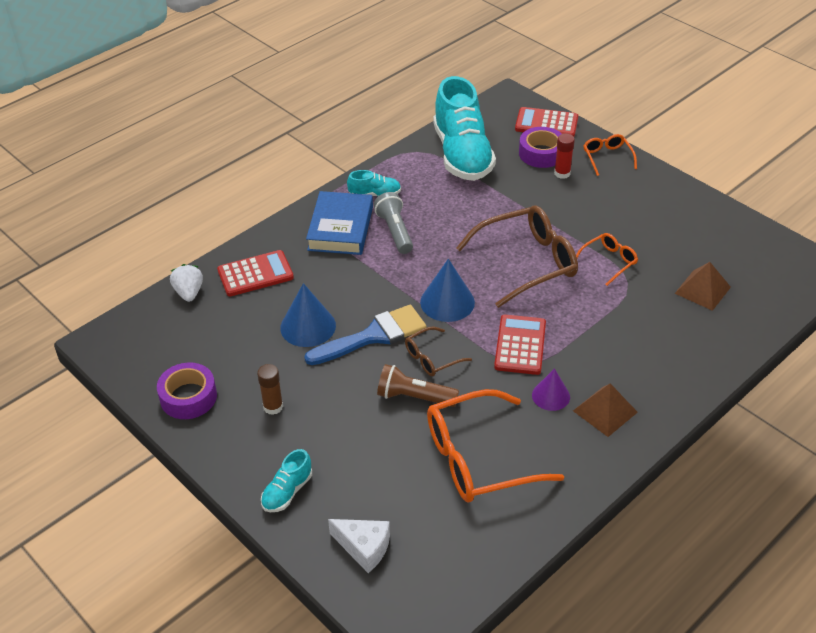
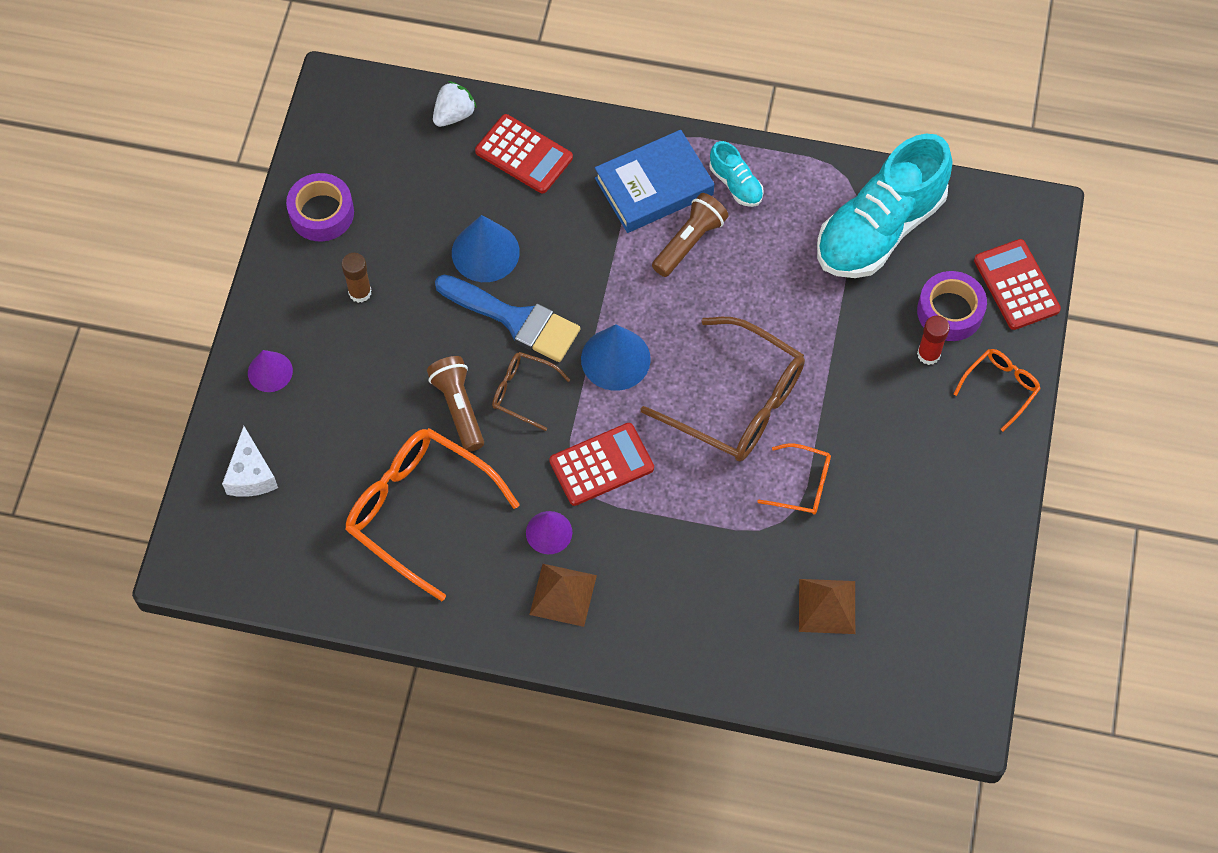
camera: 55 degrees right, 20 degrees up
turquoise shoe [261,449,312,512] -> purple cone [248,350,293,392]
grey flashlight [374,192,413,254] -> brown flashlight [652,193,729,277]

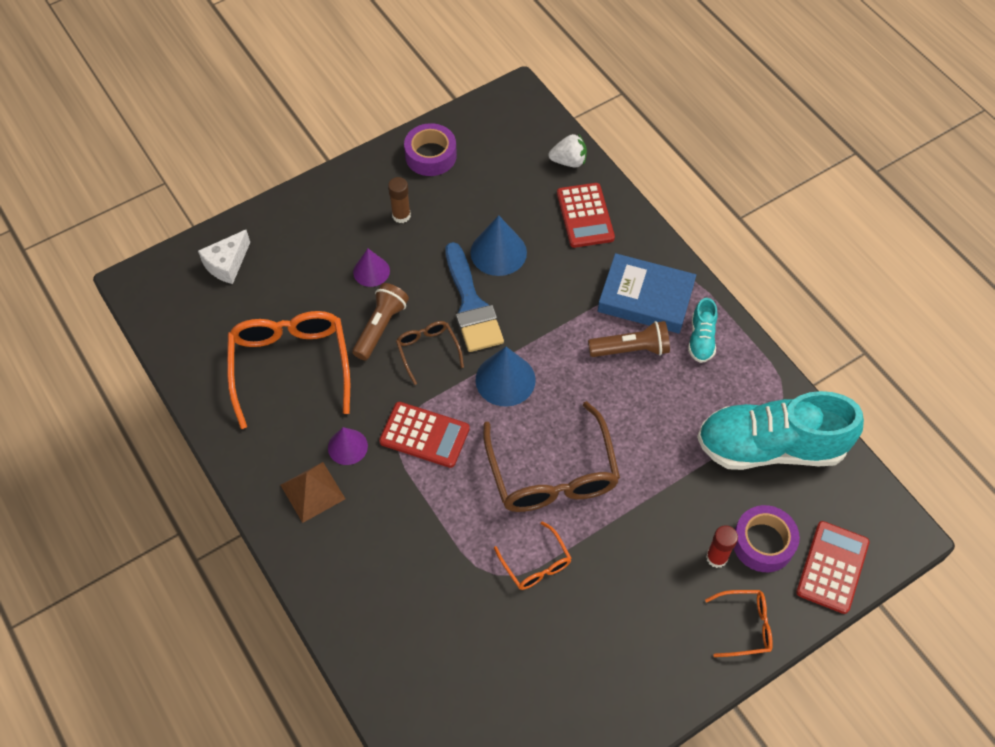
camera: 45 degrees right, 5 degrees down
purple cone [248,350,293,392] -> purple cone moved to [353,249,390,287]
brown pyramid [799,579,855,634] -> none

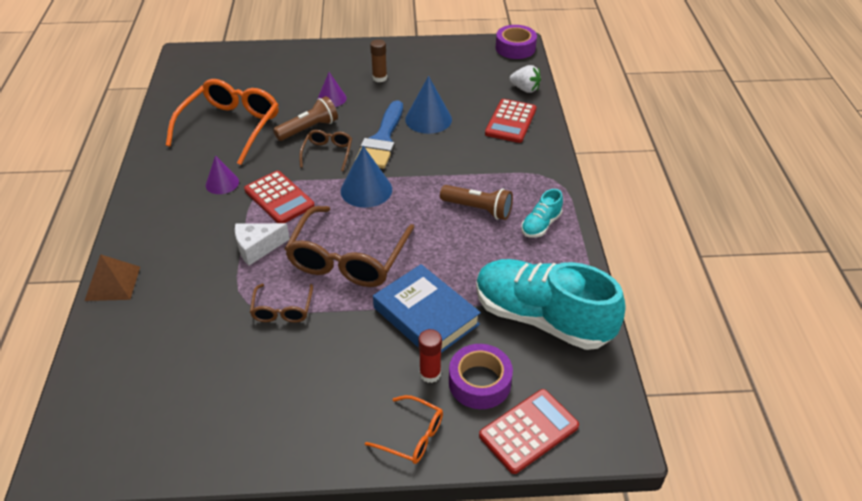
camera: 30 degrees right, 15 degrees down
white cheese [198,230,250,284] -> white cheese moved to [235,223,290,266]
brown pyramid [281,462,345,523] -> brown pyramid moved to [85,254,140,301]
purple tape [404,123,457,176] -> purple tape moved to [496,25,537,59]
orange glasses [494,521,572,590] -> brown glasses [250,284,313,323]
blue book [598,253,696,334] -> blue book moved to [373,264,481,353]

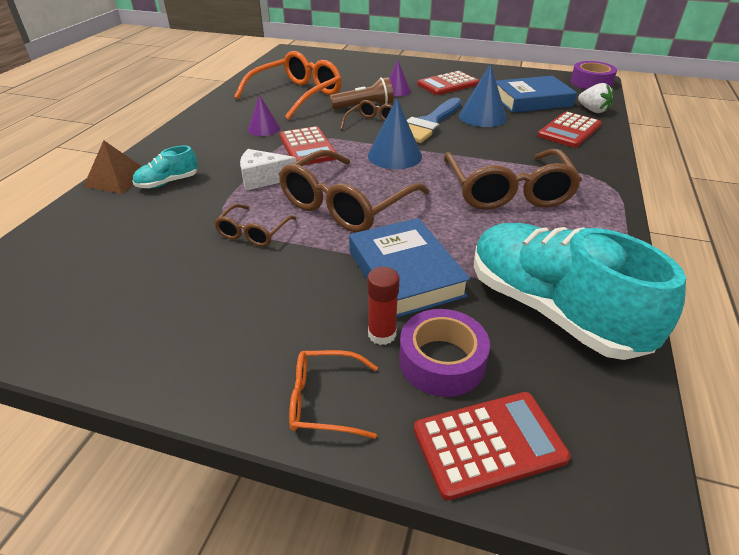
camera: 20 degrees right, 5 degrees down
orange glasses [365,395,443,464] -> orange glasses turned 135 degrees clockwise [289,350,378,439]
brown glue stick [370,39,387,82] -> red calculator [417,71,479,95]
brown flashlight [440,185,513,220] -> brown glasses [444,149,582,210]
turquoise shoe [521,189,563,238] -> turquoise shoe moved to [132,146,198,189]
none -> blue book [496,76,577,113]

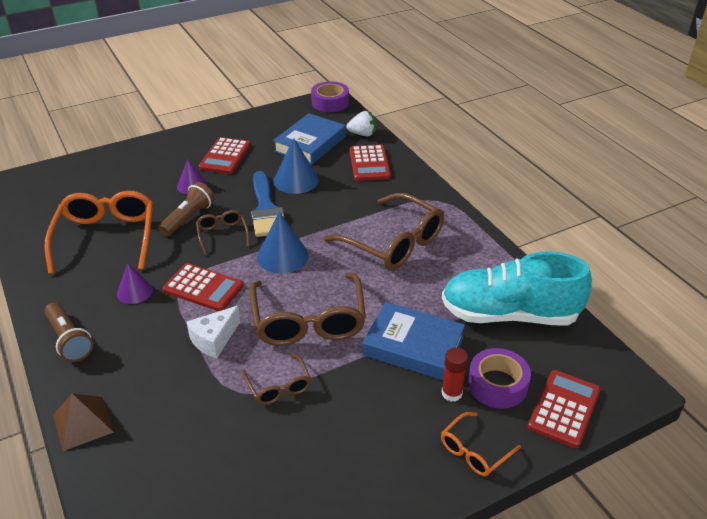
camera: 45 degrees left, 0 degrees up
turquoise shoe [132,146,198,189] -> none
none -> brown flashlight [44,302,93,362]

